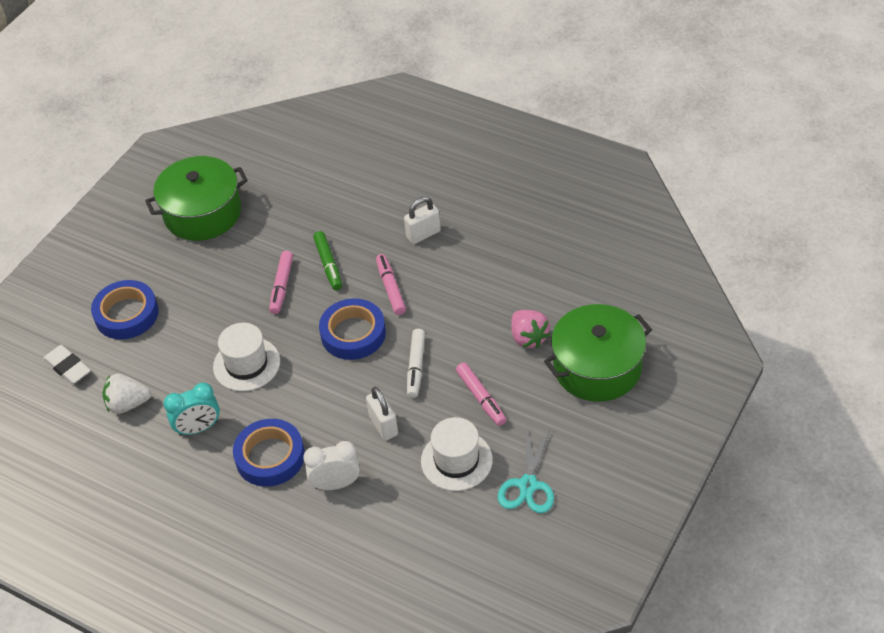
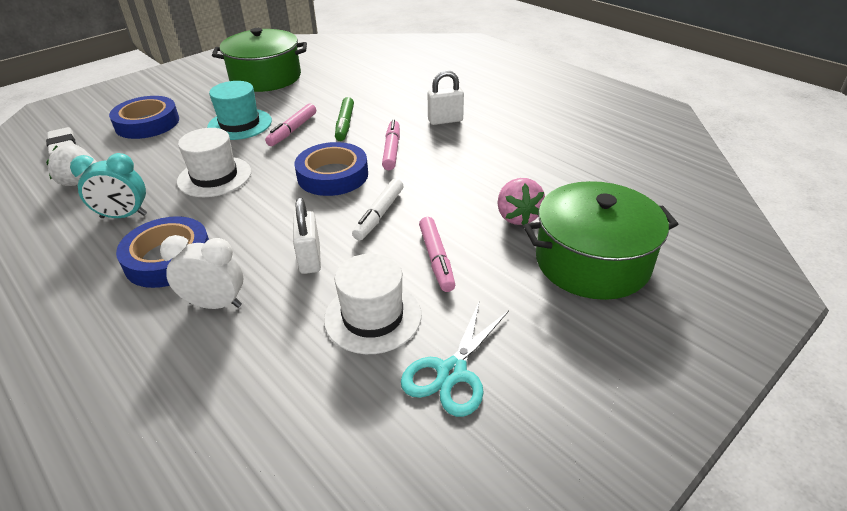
camera: 15 degrees right, 10 degrees down
none -> turquoise hat [207,81,272,140]

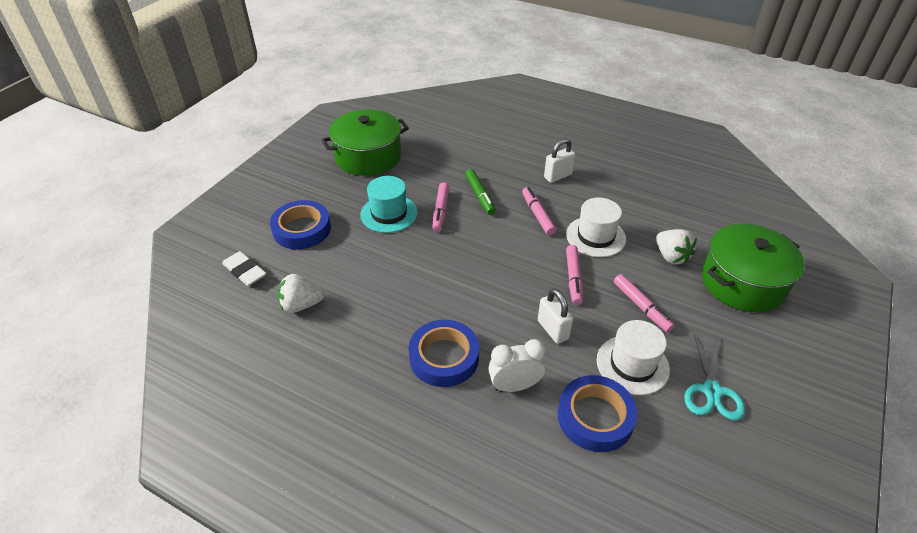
camera: 20 degrees left, 5 degrees up
turquoise clock [70,153,147,218] -> none
white hat [177,128,251,197] -> white hat moved to [566,198,626,257]
blue tape [295,142,368,196] -> blue tape moved to [558,375,638,452]
white marker [352,179,403,240] -> pink marker [566,245,583,305]
pink strawberry [497,178,545,226] -> white strawberry [656,229,697,265]

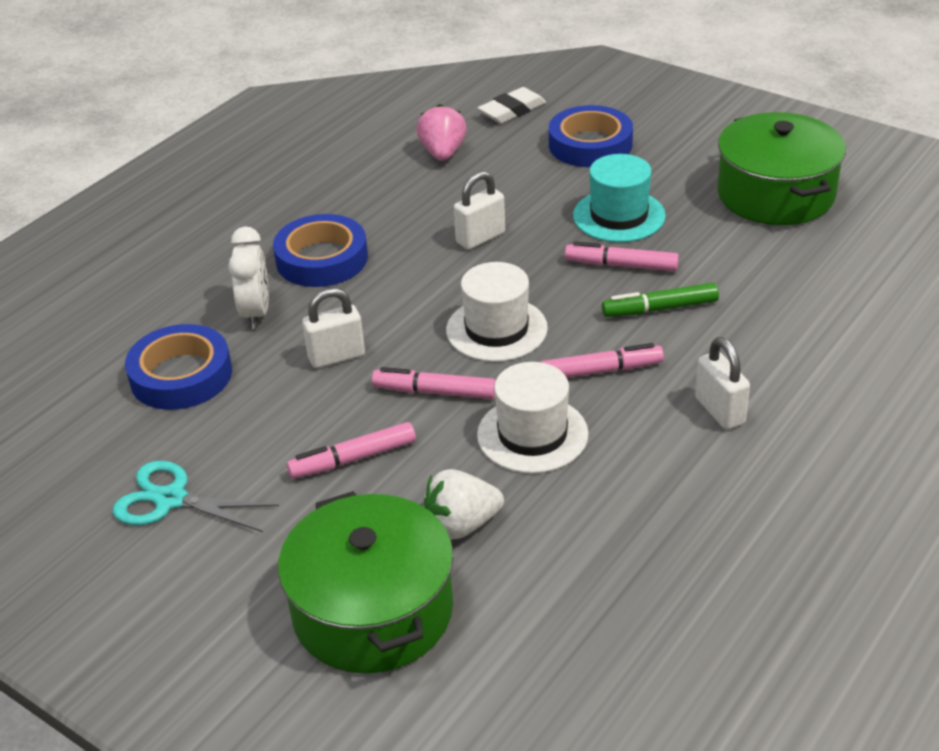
camera: 100 degrees right, 5 degrees down
white strawberry [277,274,325,313] -> pink strawberry [417,104,467,161]
white hat [597,320,670,395] -> white hat moved to [446,262,548,362]
none -> white padlock [454,171,505,250]

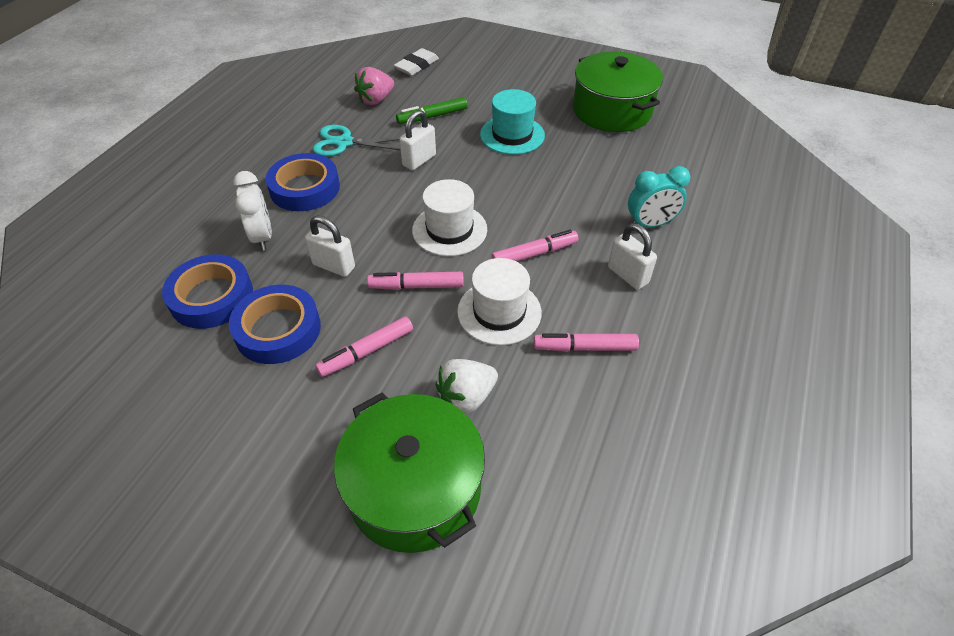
camera: 15 degrees left, 10 degrees up
turquoise scissors [113,461,279,532] -> turquoise scissors moved to [313,125,401,156]
white padlock [302,288,365,368] -> white padlock turned 60 degrees clockwise [305,216,355,277]
pink strawberry [417,104,467,161] -> pink strawberry turned 120 degrees counterclockwise [354,67,394,105]
blue tape [549,105,633,167] -> blue tape moved to [229,285,321,364]
pink marker [565,241,679,271] -> pink marker moved to [533,333,639,352]
green marker [602,283,719,317] -> green marker moved to [396,97,468,124]
none -> turquoise clock [628,166,690,228]

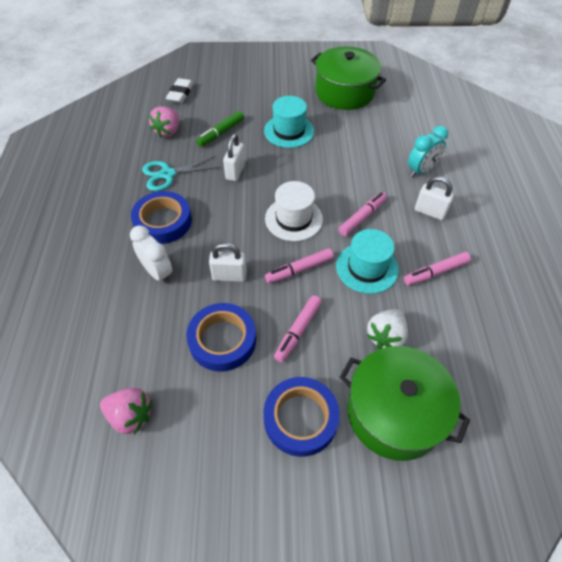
camera: 25 degrees left, 5 degrees up
blue tape [162,254,253,329] -> blue tape moved to [264,377,340,457]
white hat [457,258,542,345] -> turquoise hat [336,229,399,294]
none -> pink strawberry [100,388,152,435]

